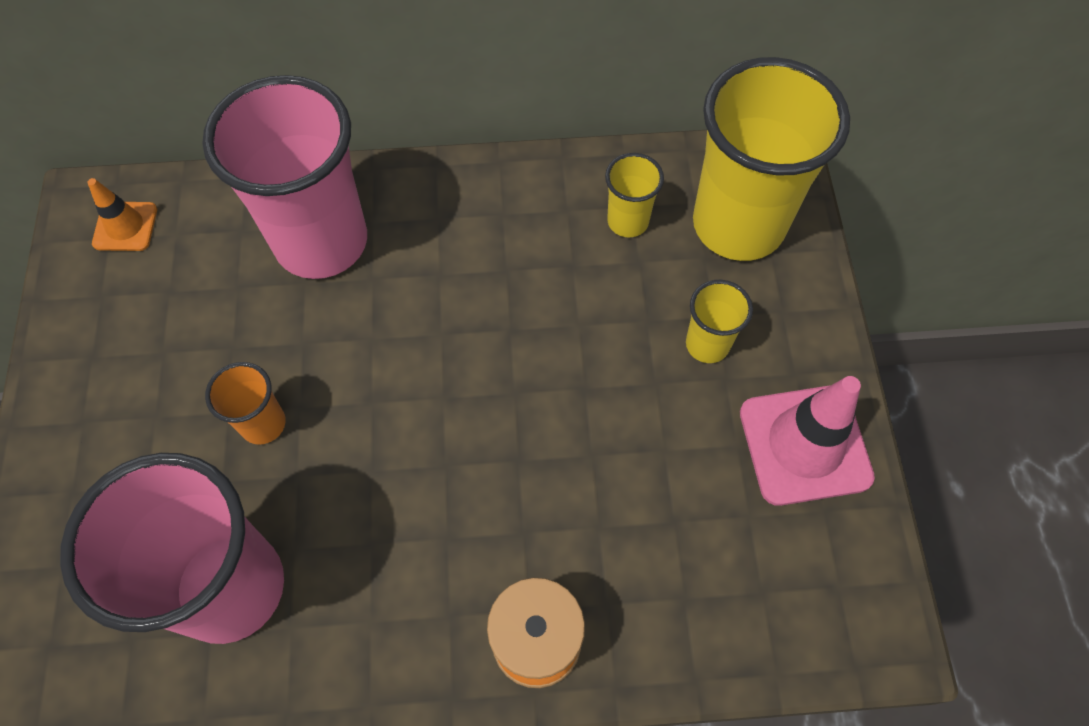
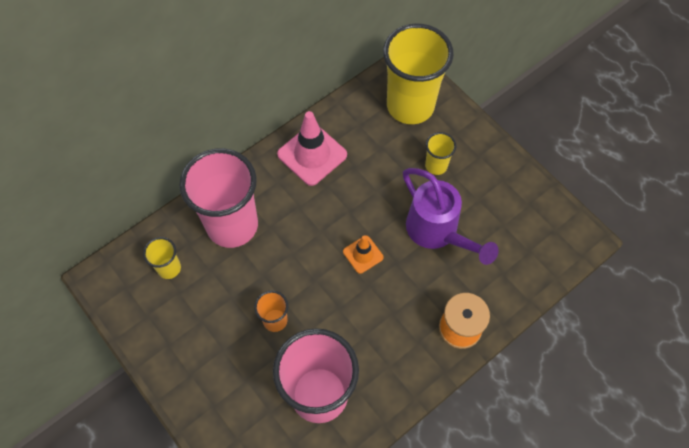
camera: 35 degrees left, 0 degrees up
orange traffic cone [88,178,157,251] -> orange traffic cone moved to [343,235,384,274]
yellow cup [605,153,664,237] -> yellow cup moved to [143,237,181,279]
pink traffic cone [740,376,875,506] -> pink traffic cone moved to [277,111,347,186]
none -> purple watering can [403,168,499,265]

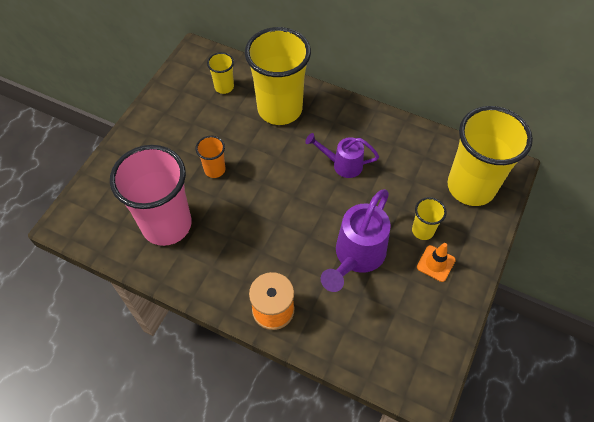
camera: 65 degrees right, 5 degrees down
pink cup [179,148,258,248] -> yellow cup [245,27,311,125]
pink traffic cone [277,111,347,186] -> none
orange traffic cone [343,235,384,274] -> orange traffic cone moved to [417,243,456,282]
none -> purple watering can [306,133,379,178]

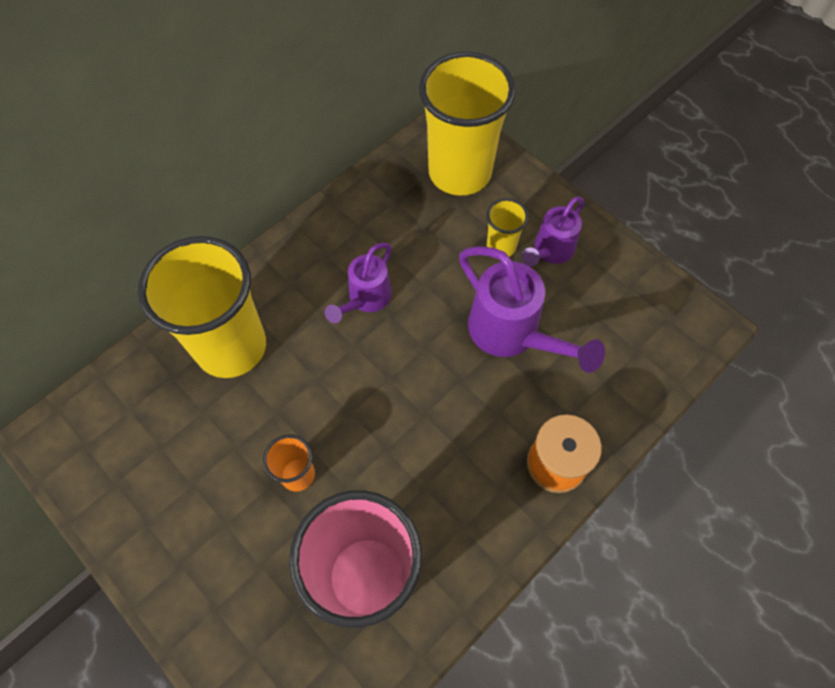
camera: 70 degrees left, 5 degrees up
yellow cup [207,52,234,94] -> none
orange traffic cone [417,243,456,282] -> purple watering can [522,197,584,266]

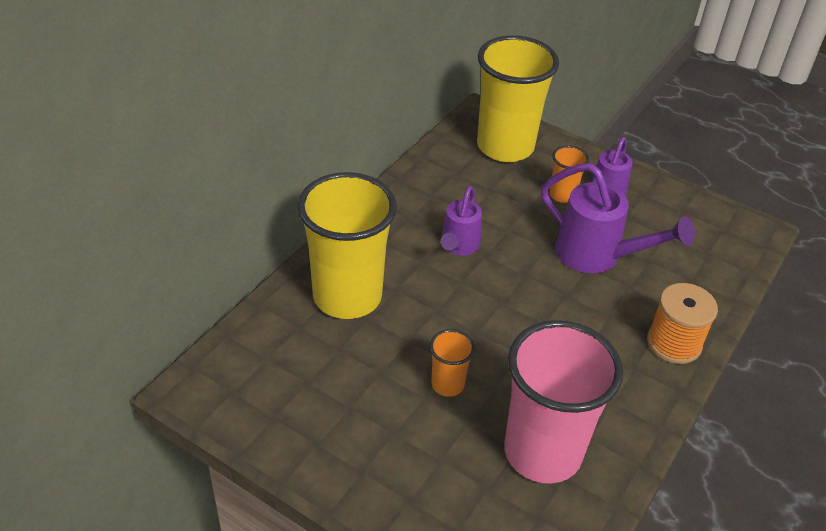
camera: 15 degrees left, 20 degrees down
yellow cup [486,198,529,257] -> orange cup [549,145,589,203]

